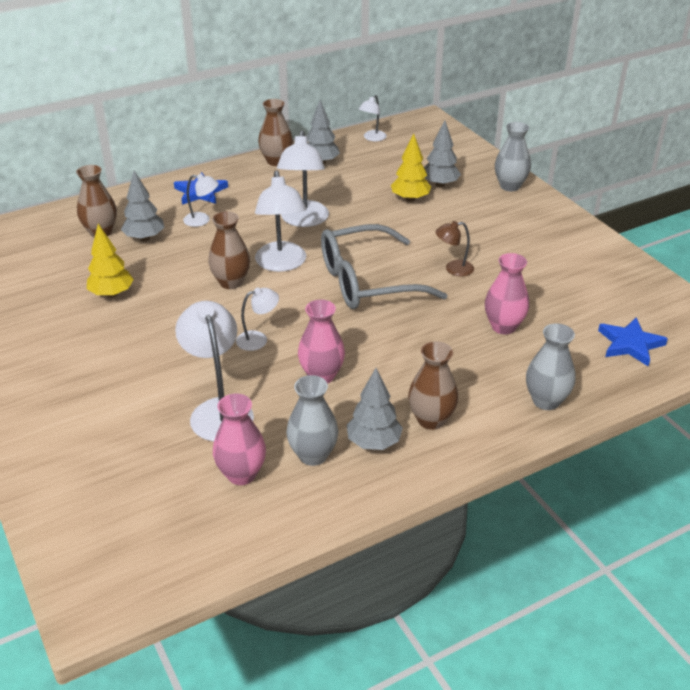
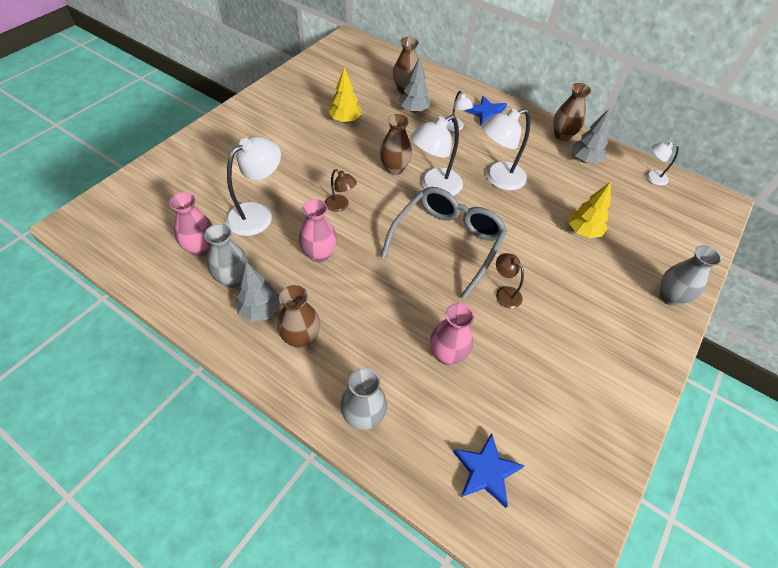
camera: 60 degrees right, 15 degrees up
white lamp [236,287,279,351] -> brown lamp [325,169,357,212]
grey glasses [321,224,448,309] -> grey glasses turned 75 degrees clockwise [381,187,507,300]
grey tree [424,120,461,187] -> none

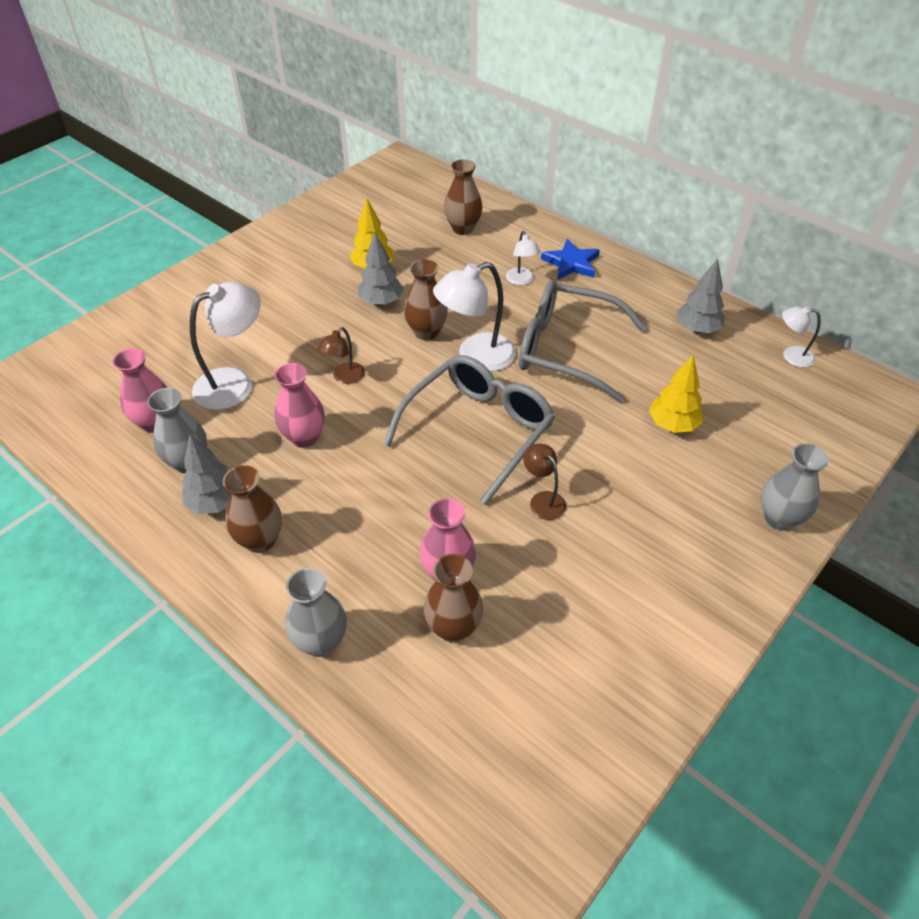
camera: 10 degrees right, 5 degrees down
brown lamp [325,169,357,212] -> brown lamp turned 75 degrees clockwise [318,327,365,384]
grey tree [399,57,431,113] -> grey tree moved to [358,232,404,306]
blue star [453,433,525,508] -> none
white lamp [481,108,530,190] -> grey glasses [519,280,646,402]
brown vase [553,83,592,141] -> brown vase moved to [424,554,483,642]

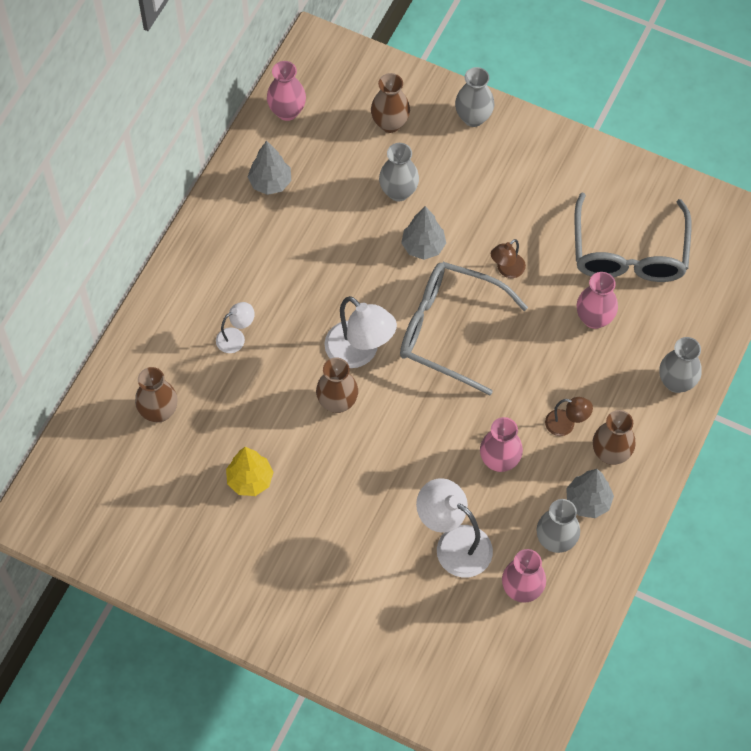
camera: 105 degrees left, 15 degrees up
brown lamp [318,327,365,384] -> brown lamp moved to [545,397,593,436]
grey tree [358,232,404,306] -> grey tree moved to [401,206,446,260]
brown vase [424,554,483,642] -> brown vase moved to [371,73,410,133]
grey glasses [519,280,646,402] -> grey glasses moved to [575,192,692,282]
blue star [541,239,600,280] -> none
yellow tree [649,355,703,433] -> grey vase [379,143,419,201]
white lamp [782,306,821,367] -> pink vase [267,61,306,121]

